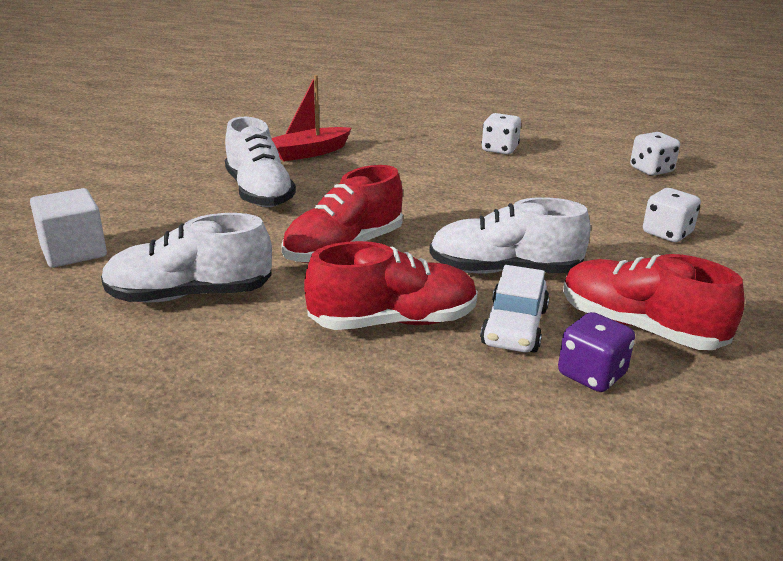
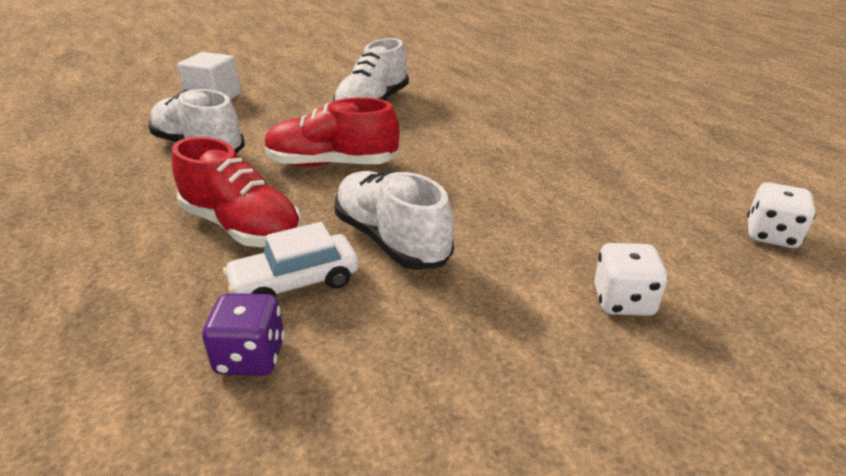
camera: 50 degrees right, 5 degrees up
red boat [272,75,351,162] -> none
white dice [481,113,521,154] -> none
red shoe [563,254,744,350] -> none

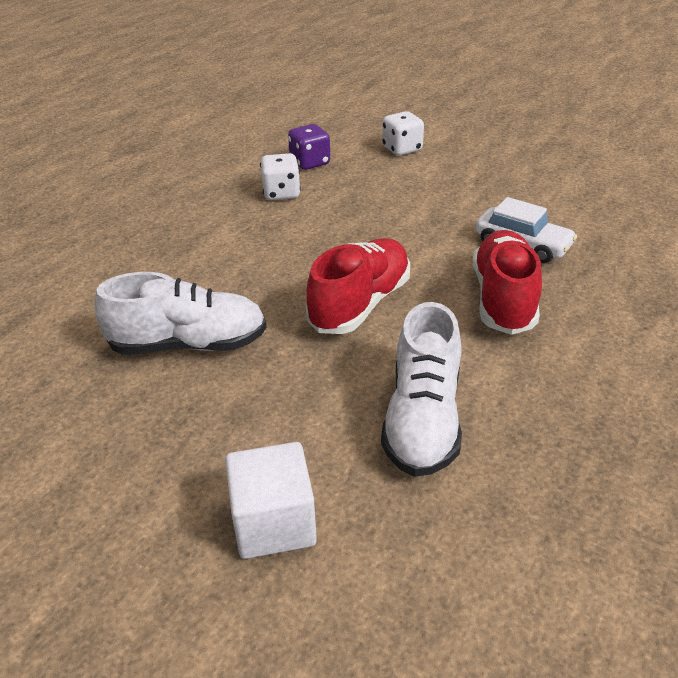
camera: 120 degrees left, 5 degrees up
purple dice [202,293,285,376] -> purple dice moved to [288,124,330,170]
red shoe [264,97,399,167] -> red shoe turned 120 degrees counterclockwise [306,238,410,334]
white shoe [334,171,454,270] -> none
white dice [747,182,816,248] -> white dice moved to [260,153,301,200]

